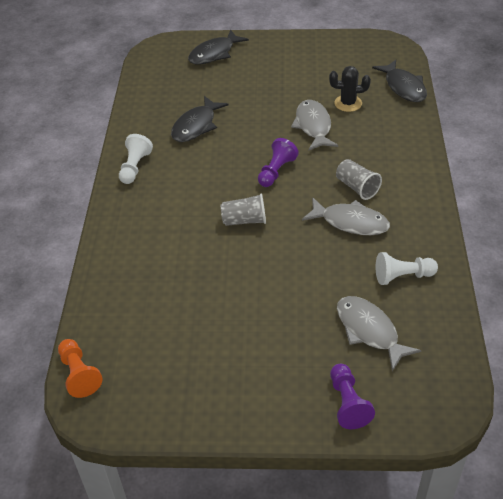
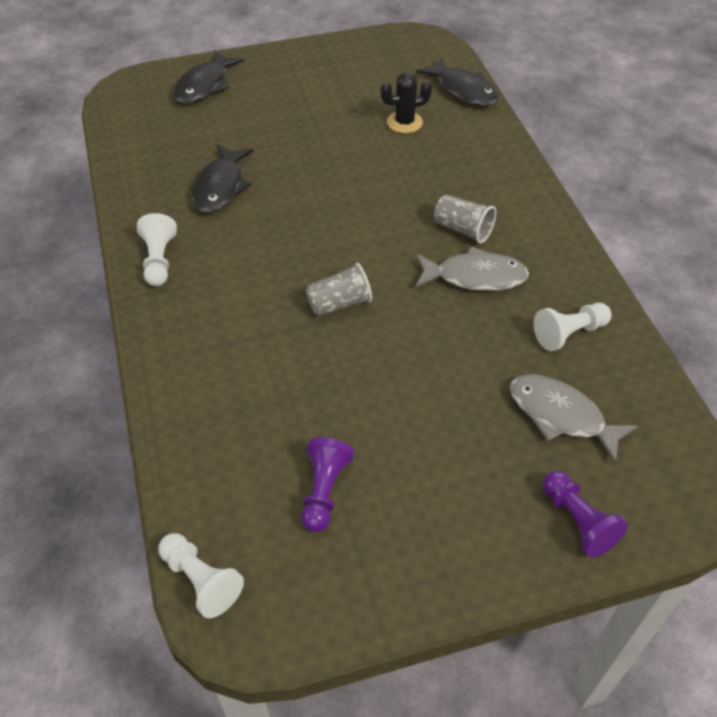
camera: 20 degrees left, 5 degrees up
orange pawn [58,339,102,398] -> white pawn [158,533,244,618]
purple pawn [258,138,299,187] -> purple pawn moved to [301,437,354,532]
grey fish [291,100,338,151] -> none

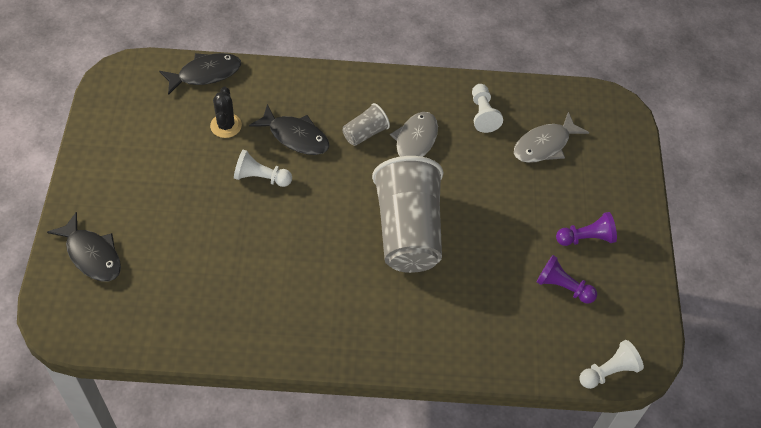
camera: 75 degrees left, 5 degrees up
white pawn [137,213,177,286] -> white pawn moved to [234,150,292,187]
black fish [191,144,254,213] -> black fish moved to [249,104,330,155]
grey cup [306,263,372,316] -> grey cup [372,156,443,273], size x2.26
purple pawn [543,471,628,558] -> purple pawn moved to [556,212,617,246]

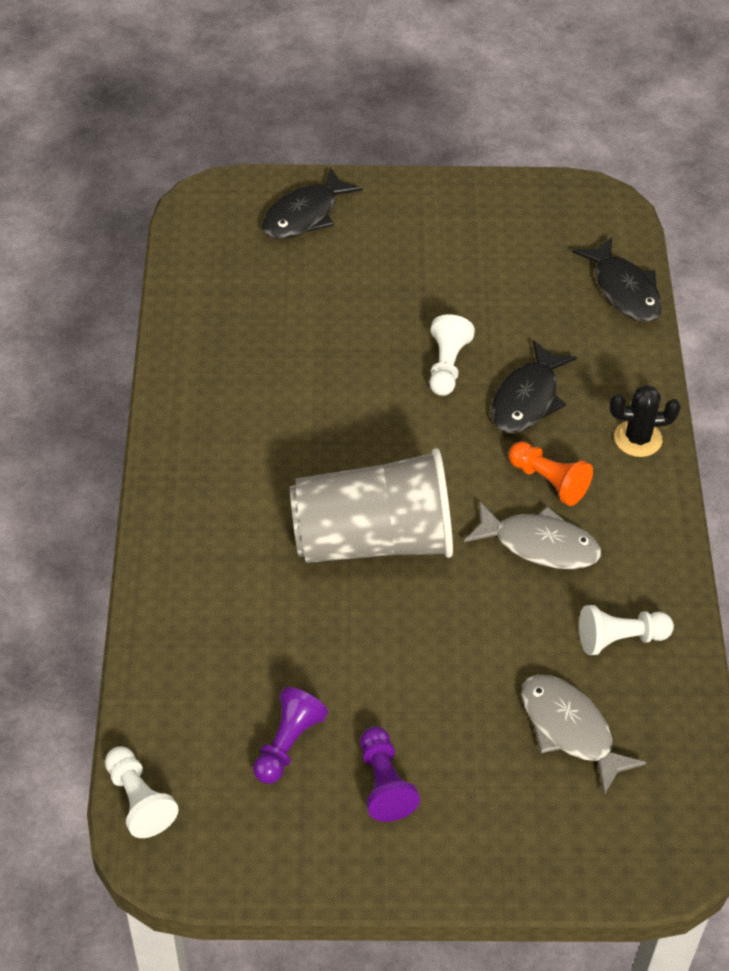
camera: 90 degrees right, 5 degrees down
black cactus [210,87,242,138] -> black cactus moved to [609,385,681,457]
grey cup [342,103,390,146] -> orange pawn [509,442,593,506]

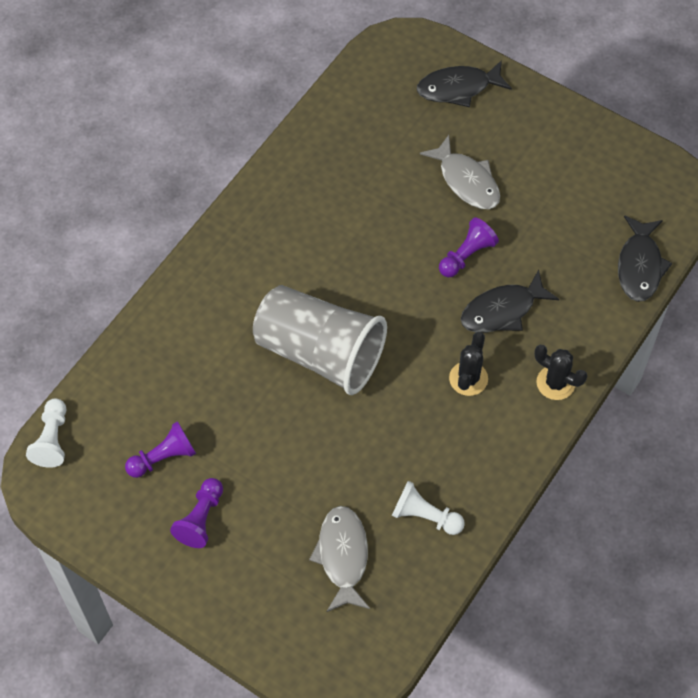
camera: 35 degrees right, 10 degrees up
white pawn [429,314,475,396] -> purple pawn [439,217,499,278]
grey fish [464,501,601,569] -> grey fish moved to [420,135,500,209]
orange pawn [509,442,593,506] -> black cactus [449,332,488,396]

